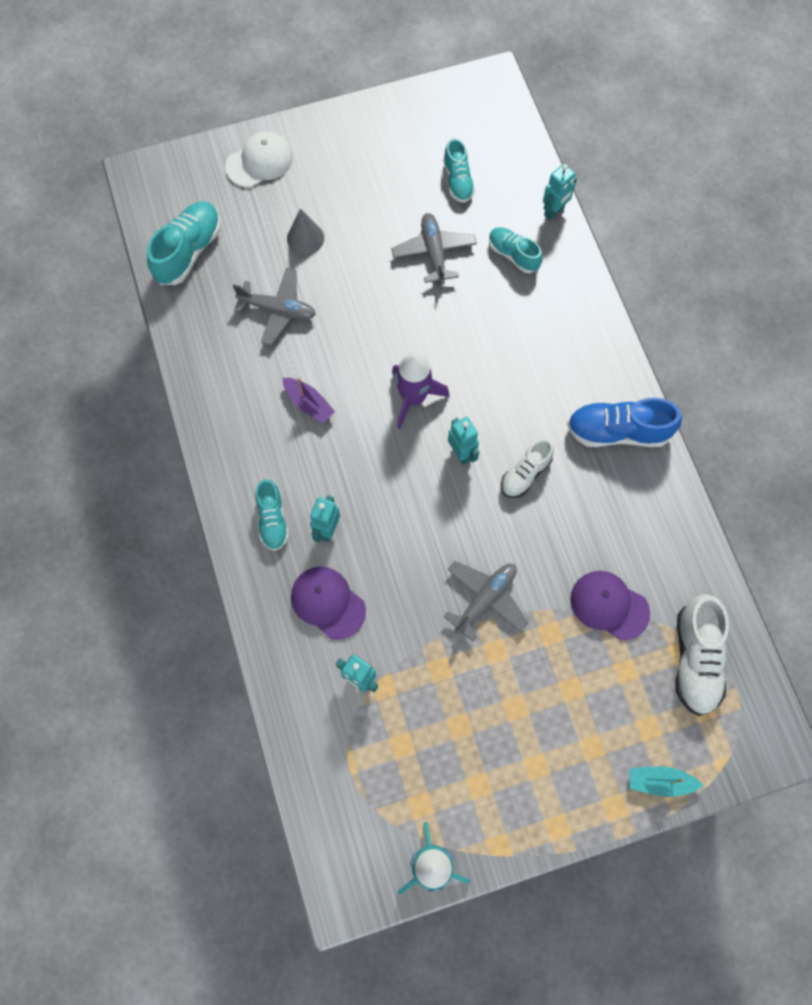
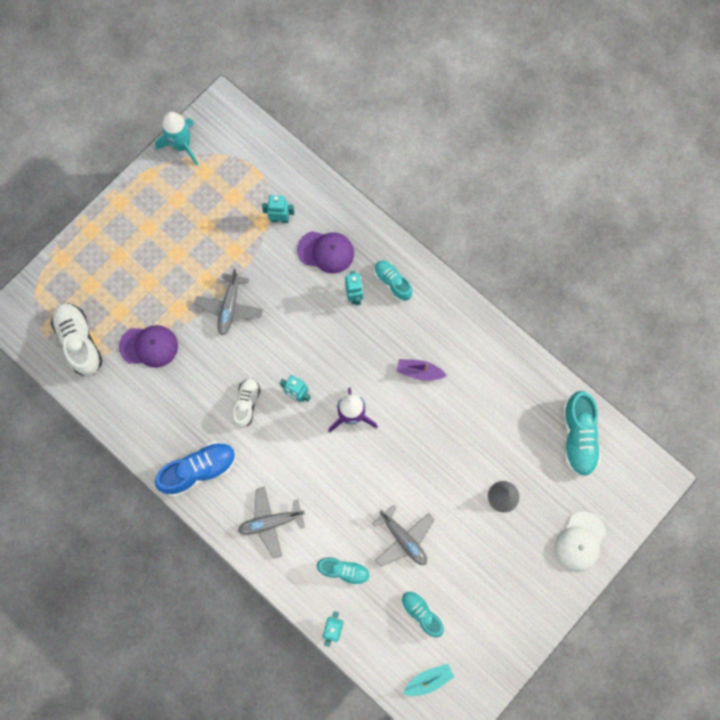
camera: 150 degrees right, 5 degrees up
grey plane [233,268,316,345] -> grey plane moved to [238,487,305,559]
turquoise boat [629,766,703,797] -> turquoise boat moved to [403,664,454,696]

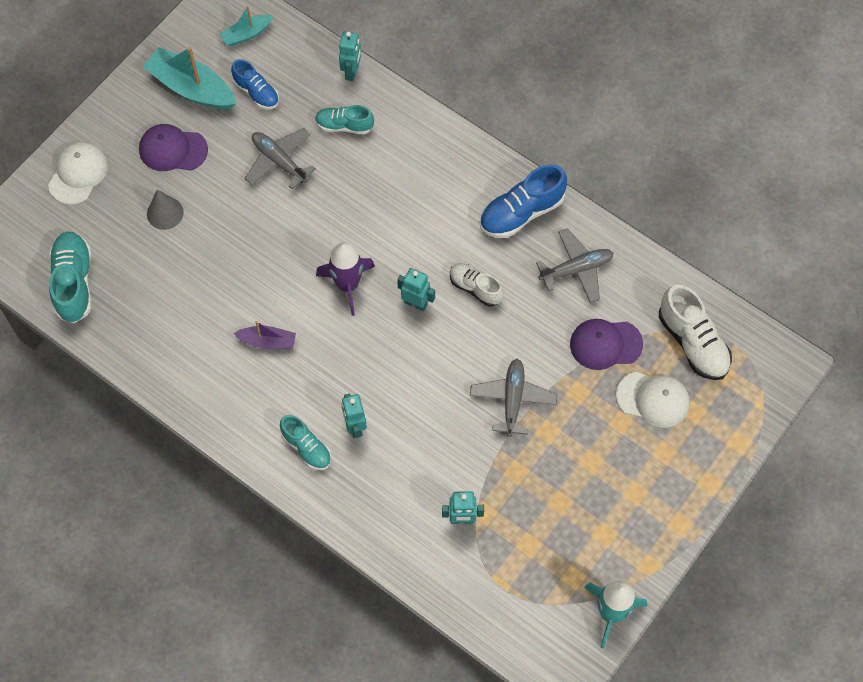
camera: 175 degrees right, 10 degrees down
white shoe [233,378,260,428] -> white shoe turned 120 degrees clockwise [450,263,504,307]
grey plane [238,487,305,559] -> grey plane moved to [536,228,613,303]
purple cap [297,231,354,274] -> purple cap moved to [139,124,208,171]
turquoise shoe [401,591,444,637] -> blue shoe [231,59,279,109]
none -> turquoise boat [143,47,236,109]
none -> white cap [616,372,690,428]

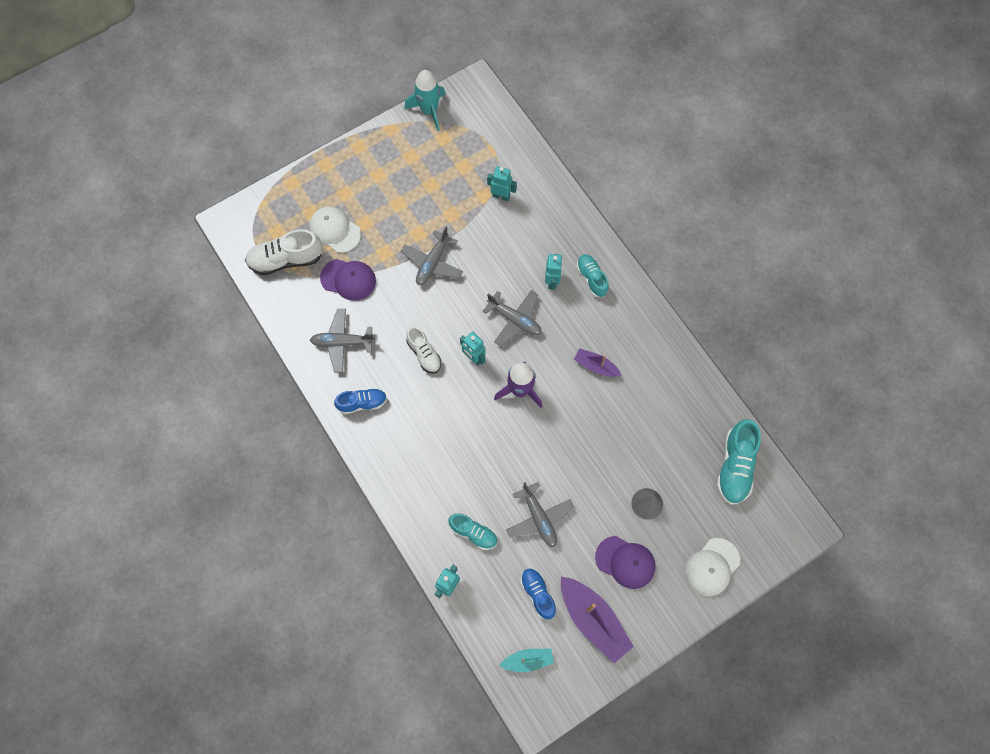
camera: 160 degrees left, 5 degrees up
turquoise boat [143,47,236,109] -> purple boat [561,577,634,663]
blue shoe [480,164,567,238] -> blue shoe [334,388,387,414], size x0.63
white shoe [659,285,732,380] -> white shoe turned 90 degrees counterclockwise [245,229,323,275]
none -> grey plane [483,290,542,346]

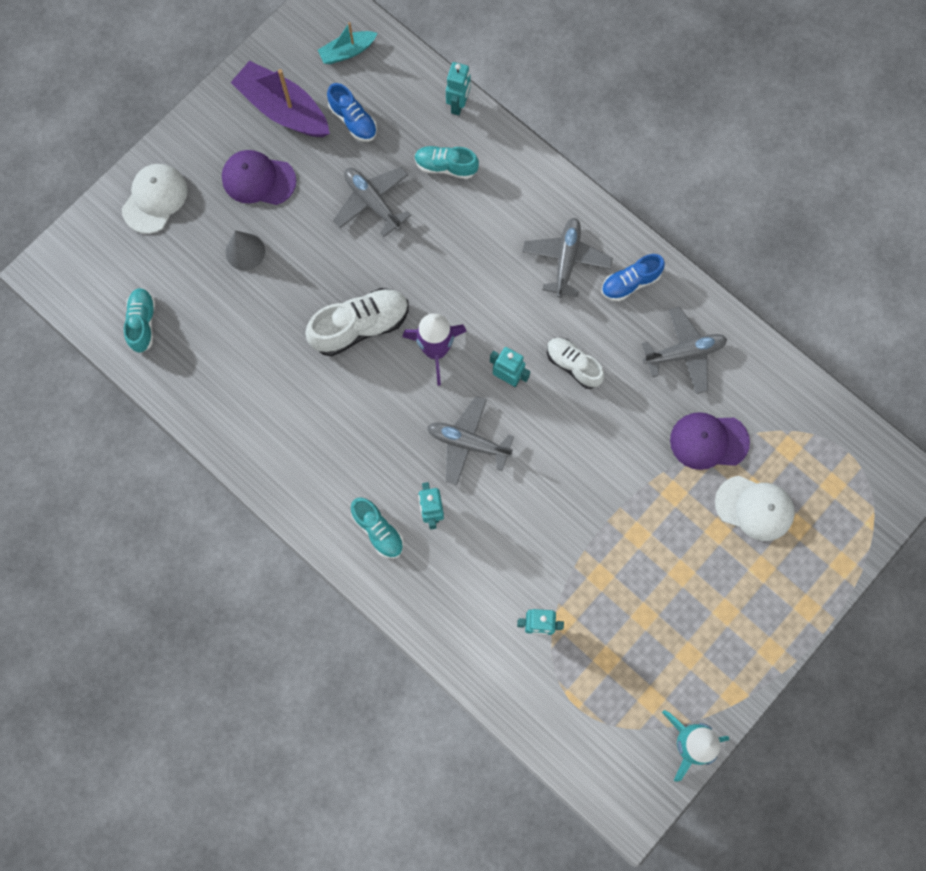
camera: 165 degrees right, 5 degrees up
white shoe [245,229,323,275] -> white shoe moved to [305,288,409,356]
grey plane [401,227,463,285] -> grey plane moved to [522,218,613,298]
purple boat [574,348,621,377] -> none
turquoise shoe [717,419,761,505] -> turquoise shoe [124,288,155,353], size x0.63

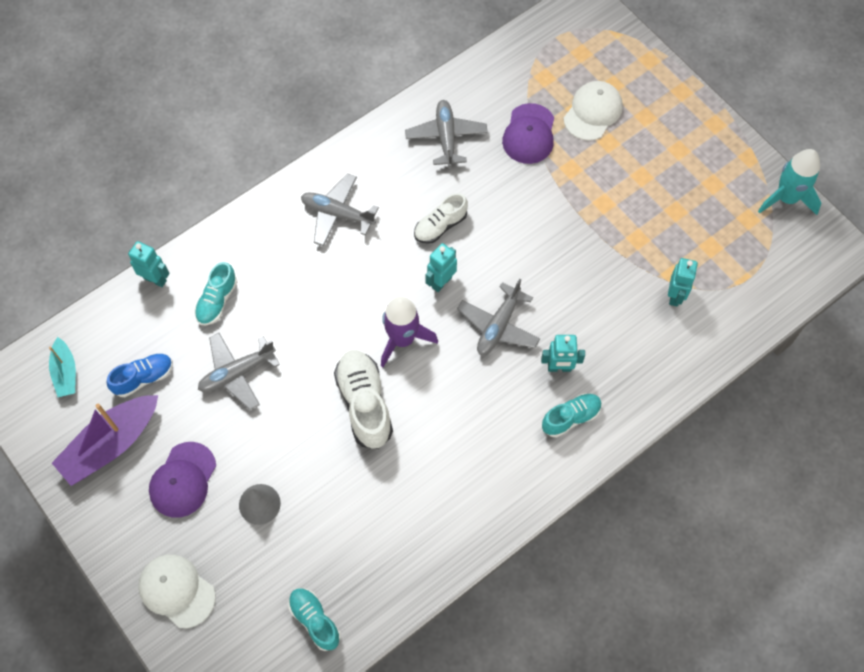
camera: 80 degrees left, 10 degrees down
turquoise shoe [124,288,155,353] -> turquoise shoe turned 45 degrees clockwise [288,588,340,651]
blue shoe [601,254,665,301] -> none

